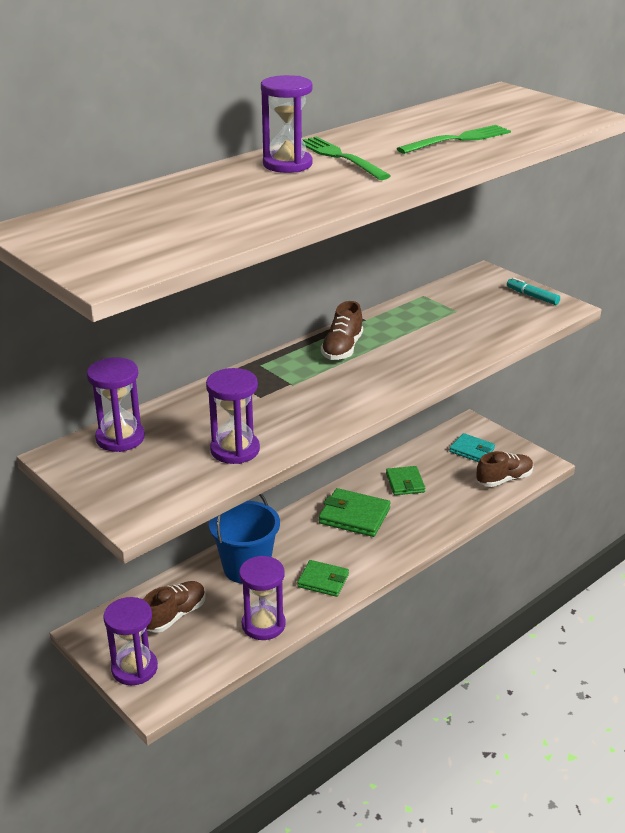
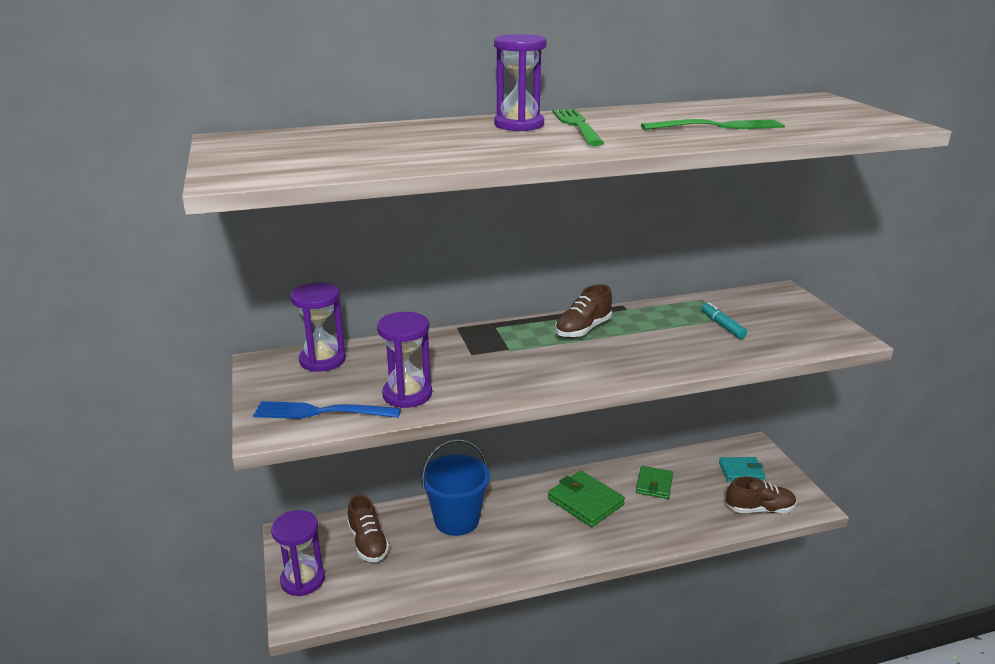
camera: 25 degrees right, 5 degrees down
brown shoe [143,581,206,633] -> brown shoe turned 90 degrees clockwise [347,495,390,562]
purple hourglass [239,556,286,640] -> none
green wallet [297,560,349,597] -> none
turquoise wallet [449,433,495,462] -> turquoise wallet turned 60 degrees counterclockwise [719,457,766,482]
turquoise marker [507,277,560,305] -> turquoise marker moved to [702,302,747,339]
none -> blue fork [253,401,401,419]

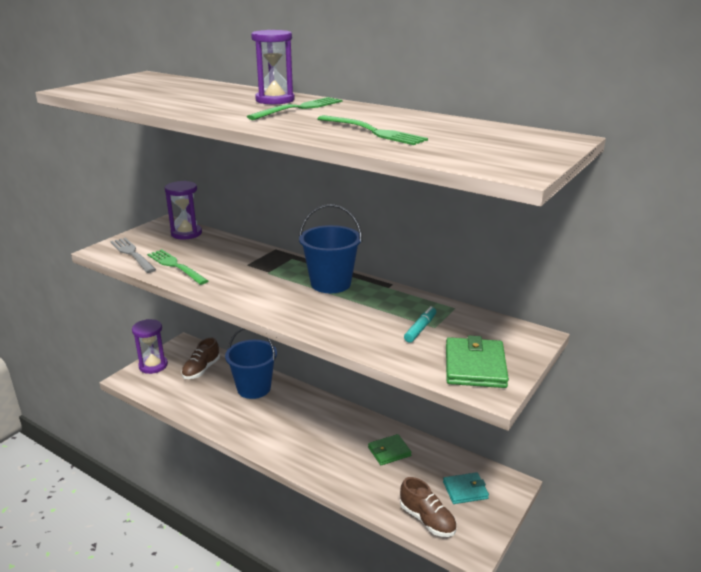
camera: 50 degrees right, 0 degrees up
blue fork [253,401,401,419] -> grey fork [110,238,156,273]
purple hourglass [377,312,432,408] -> green fork [147,249,208,285]
green wallet [548,471,625,527] -> green wallet moved to [446,335,509,388]
brown shoe [555,284,612,338] -> blue bucket [299,204,362,293]
turquoise wallet [719,457,766,482] -> turquoise wallet turned 60 degrees counterclockwise [443,472,489,504]

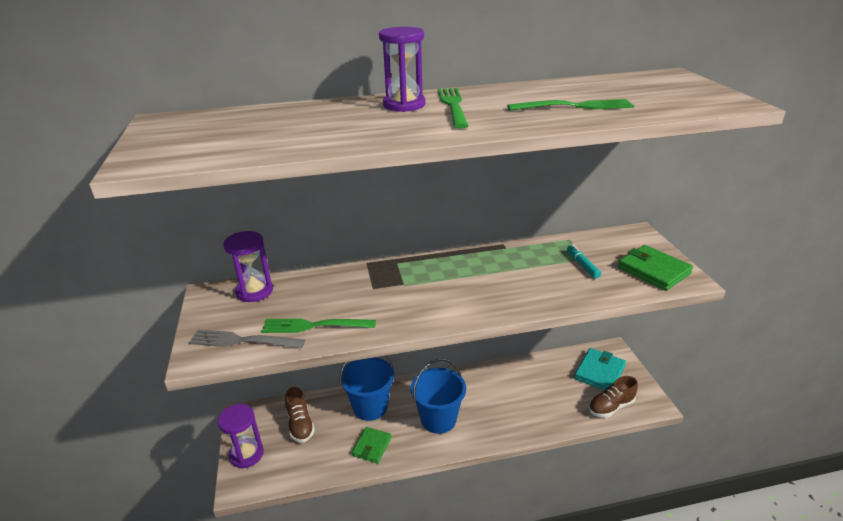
camera: 45 degrees left, 5 degrees up
blue bucket [299,204,362,293] -> blue bucket moved to [410,359,466,434]
green wallet [368,434,412,465] -> green wallet moved to [352,427,392,464]
brown shoe [400,477,457,537] -> brown shoe turned 150 degrees clockwise [589,376,638,418]
turquoise wallet [443,472,489,504] -> turquoise wallet [574,348,626,391], size x1.50

